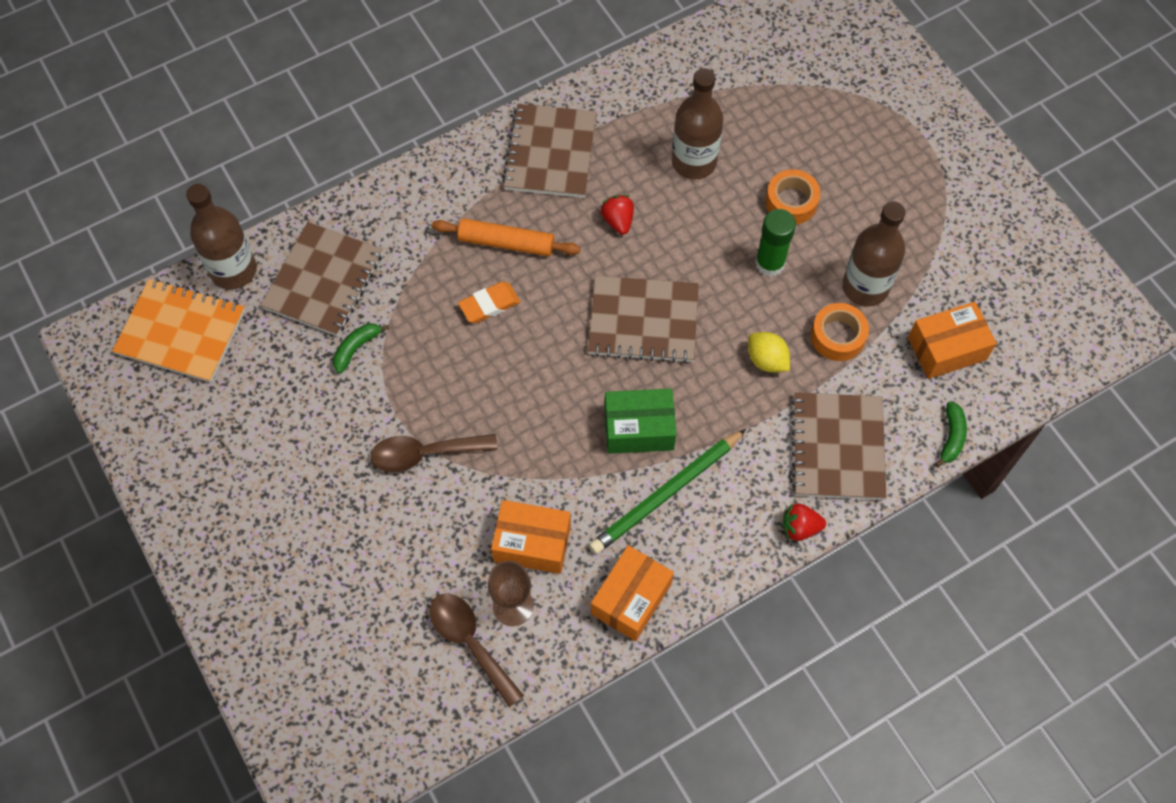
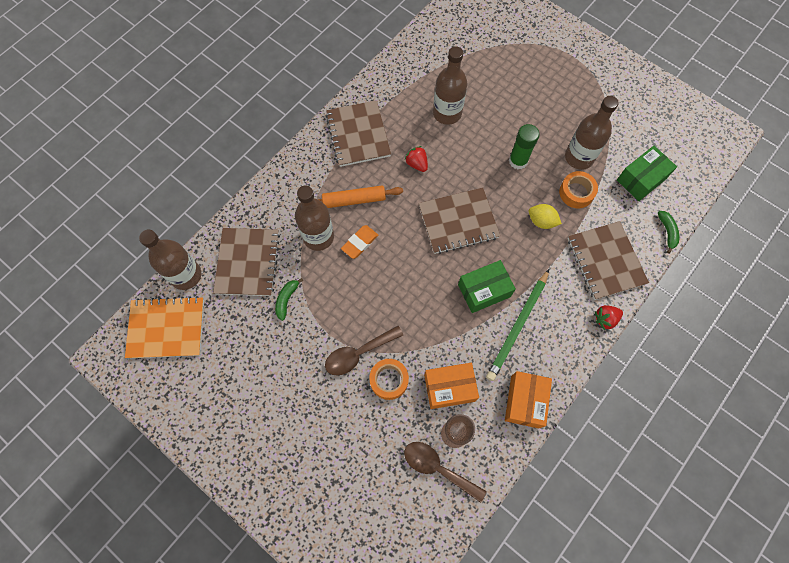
camera: 20 degrees left, 5 degrees up
orange tape [766,169,820,224] -> orange tape moved to [369,359,409,400]
orange box [908,302,997,379] -> green box [617,146,677,201]
none -> brown bottle [295,186,334,251]

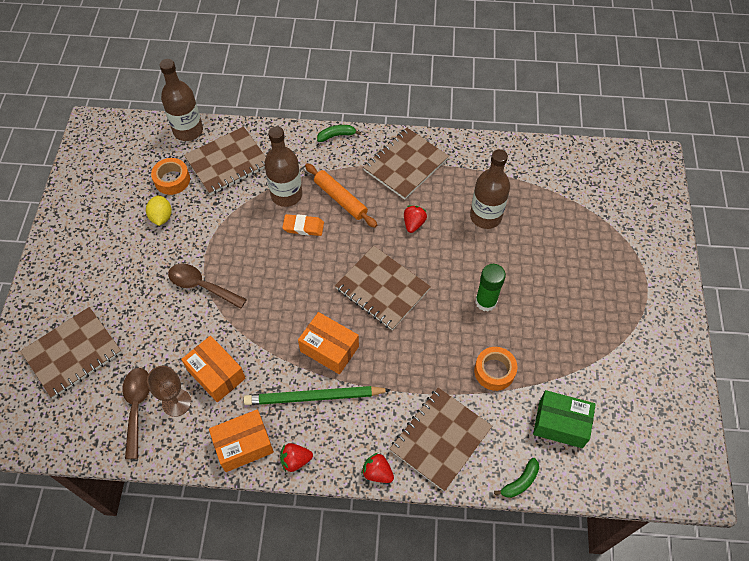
camera: 55 degrees right, 10 degrees down
orange notebook [125,296,204,359] -> none
green banana [275,278,304,321] -> green banana moved to [317,125,361,142]
orange tape [369,359,409,400] -> orange tape moved to [151,158,190,195]
green box [458,260,516,313] -> orange box [298,312,359,375]
yellow lemon [529,204,562,229] -> yellow lemon moved to [146,195,172,226]
brown bottle [565,96,619,170] -> none
none -> brown notebook [20,307,122,398]
none -> red strawberry [280,443,313,472]

